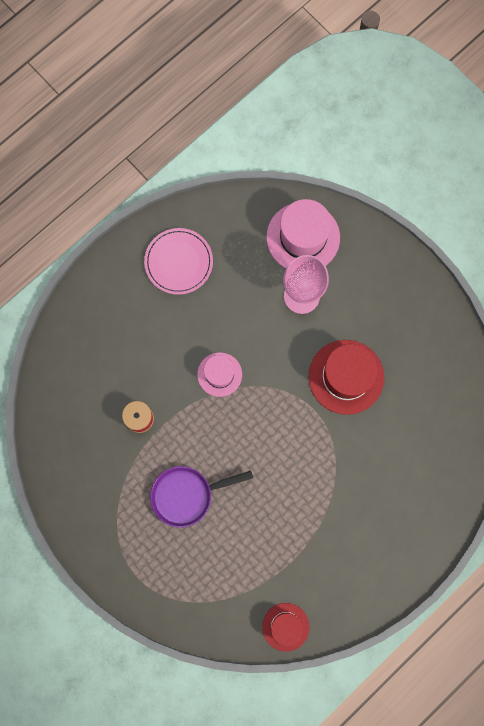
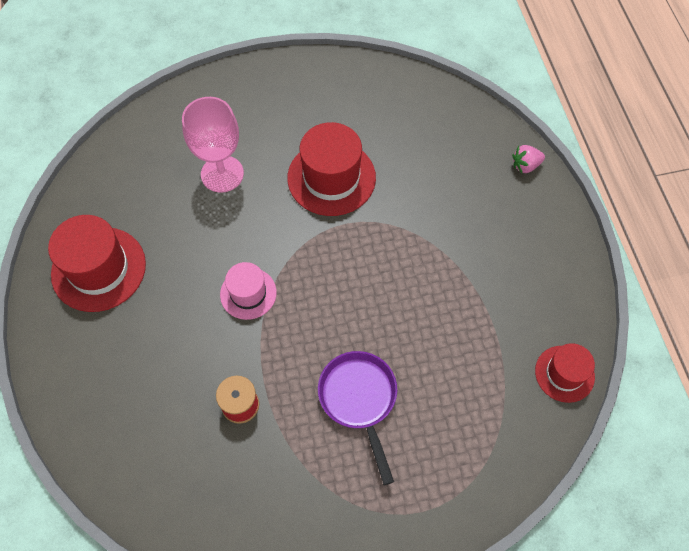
camera: 60 degrees left, 15 degrees down
pink plate [144,228,213,295] -> red hat [48,215,146,312]
purple pan [150,466,253,528] -> purple pan turned 150 degrees clockwise [318,351,397,485]
pink hat [266,199,340,268] -> none
none -> pink strawberry [512,145,545,173]

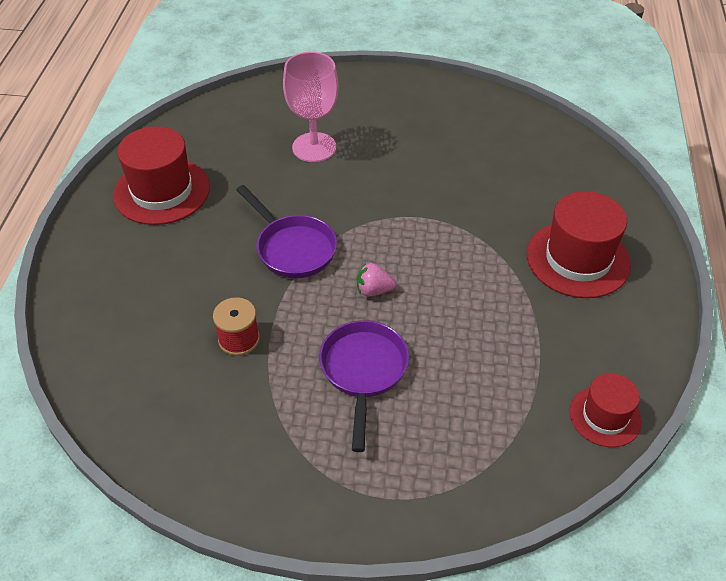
camera: 20 degrees right, 15 degrees down
pink hat [220,262,277,320] -> purple pan [236,185,337,278]
red hat [287,122,376,216] -> red hat moved to [527,191,631,298]
pink strawberry [512,145,545,173] -> pink strawberry moved to [357,262,396,297]

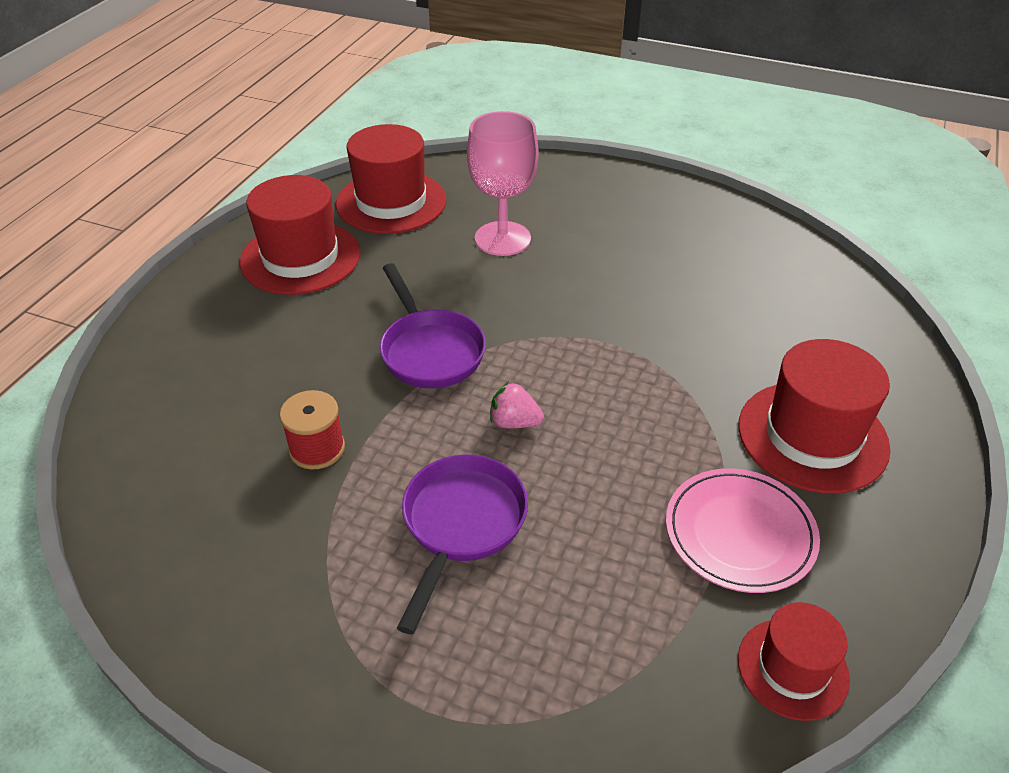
camera: 15 degrees right, 5 degrees down
none -> red hat [336,124,447,234]
none -> pink plate [666,468,820,593]

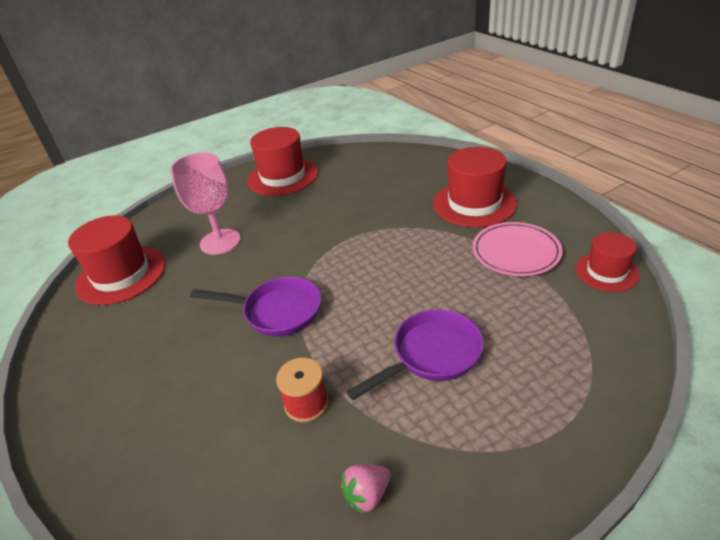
camera: 50 degrees left, 5 degrees down
red hat [240,175,361,295] -> red hat moved to [247,127,318,196]
purple pan [397,454,528,634] -> purple pan turned 90 degrees clockwise [347,309,484,400]
pink strawberry [490,381,544,428] -> pink strawberry moved to [340,464,391,515]

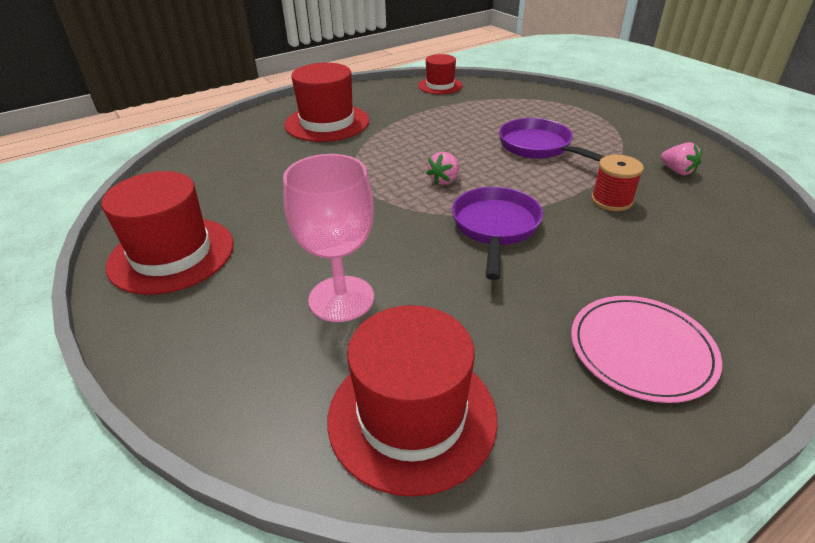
camera: 95 degrees left, 0 degrees up
pink plate [472,222,563,276] -> pink plate moved to [571,296,722,403]
none -> pink strawberry [426,152,459,185]

